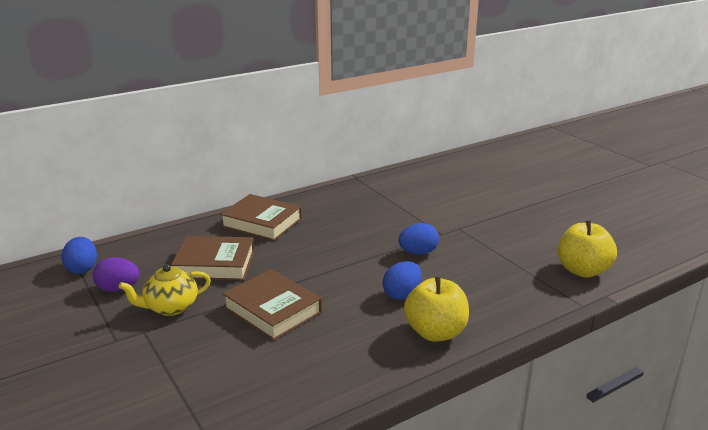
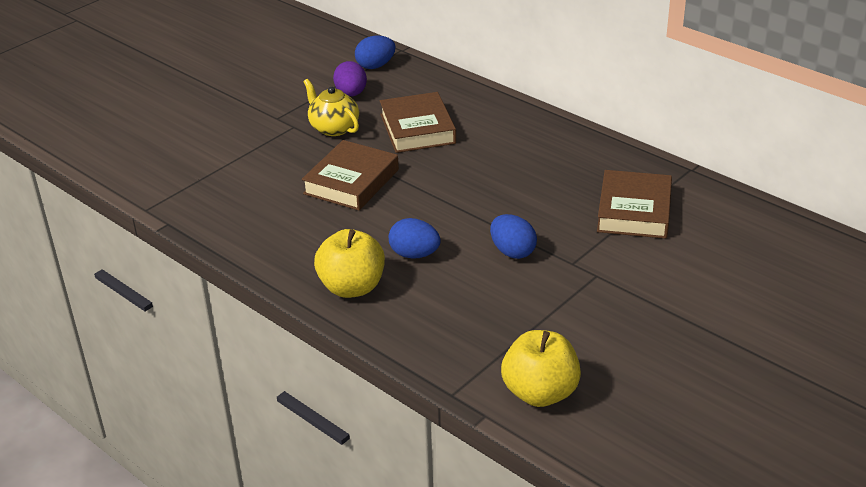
camera: 75 degrees right, 10 degrees up
brown book [220,194,302,241] -> brown book moved to [597,170,672,239]

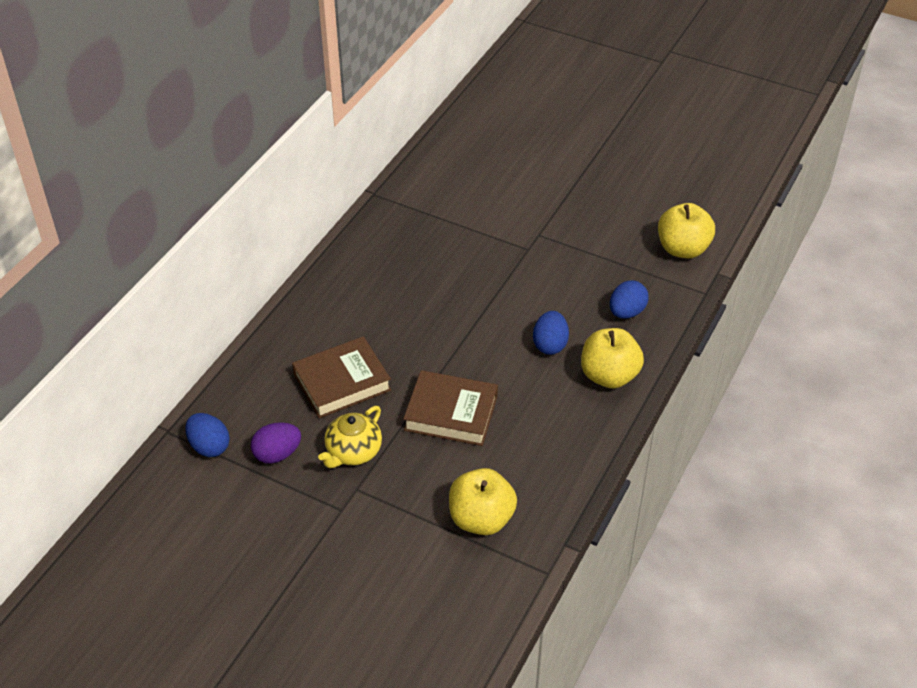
camera: 105 degrees left, 10 degrees up
blue egg [490,214,537,259] -> blue egg moved to [610,280,649,319]
brown book [597,170,672,239] -> none
none -> yellow apple [449,468,517,535]

